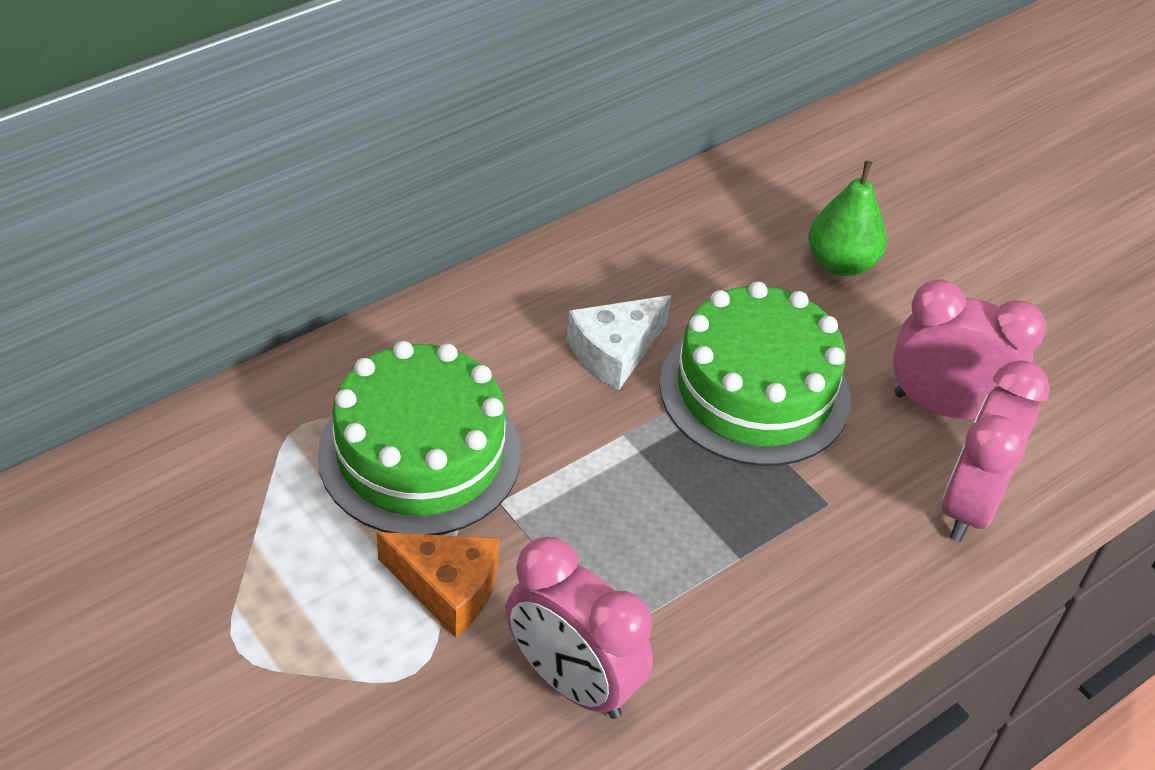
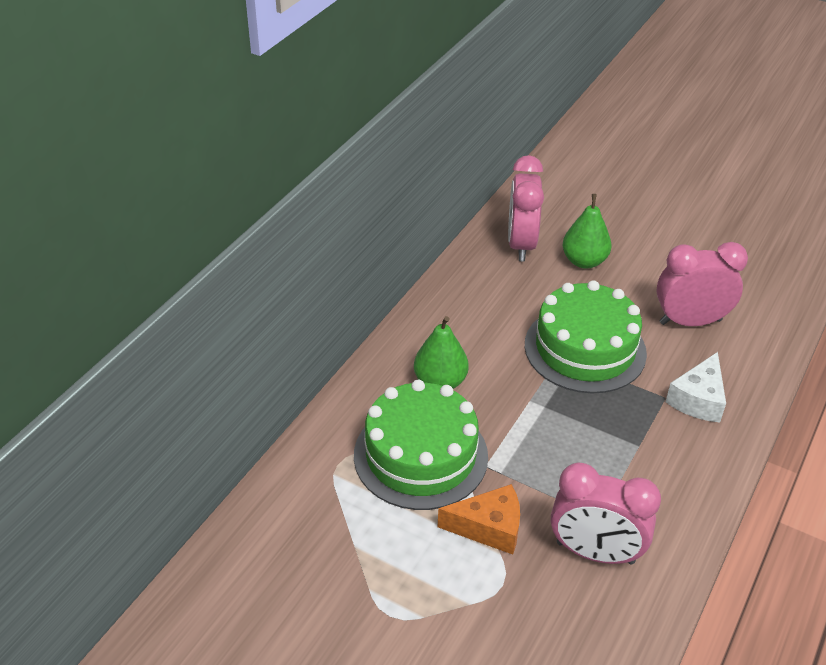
camera: 20 degrees left, 5 degrees down
white cheese [567,295,672,390] -> white cheese moved to [666,352,726,423]
pink clock [942,360,1050,542] -> pink clock moved to [508,155,544,261]
none -> green pear [414,316,469,389]

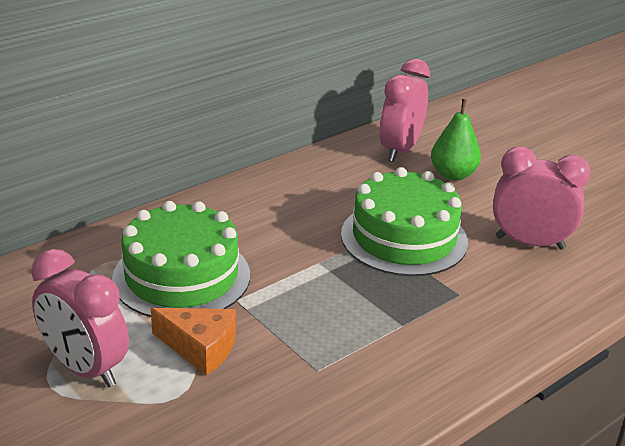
camera: 20 degrees right, 10 degrees down
green pear [414,316,469,389] -> none
pink clock [551,463,661,564] -> pink clock moved to [31,249,129,387]
white cheese [666,352,726,423] -> none

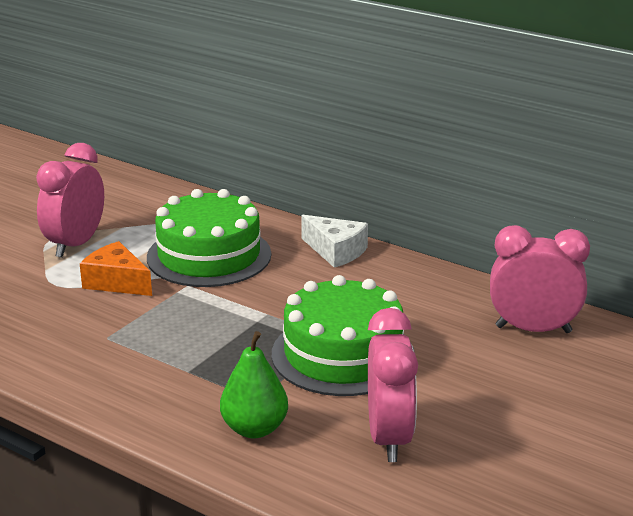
camera: 75 degrees right, 5 degrees down
orange cheese [151,308,236,375] -> orange cheese turned 120 degrees clockwise [80,241,152,296]
green pear [431,99,481,180] -> green pear moved to [220,331,288,438]
none -> white cheese [301,215,368,268]

